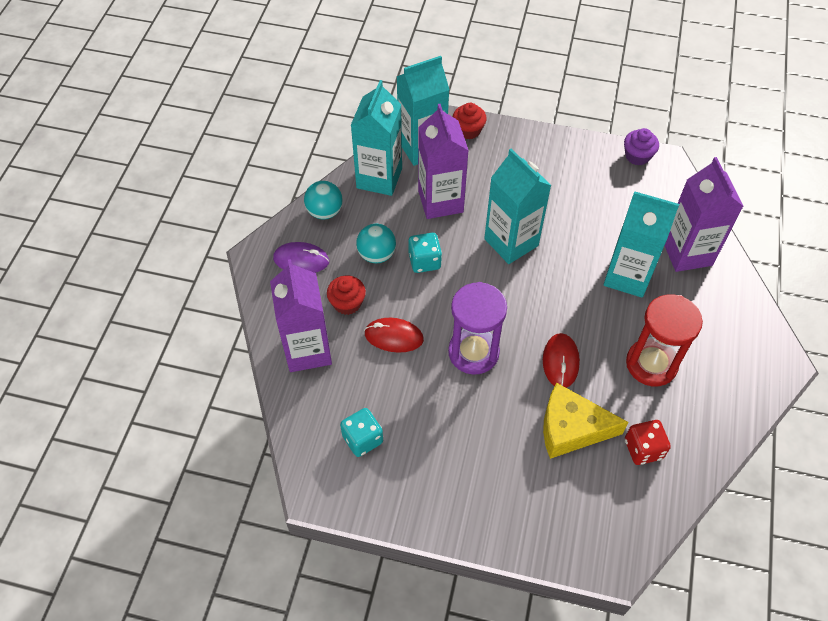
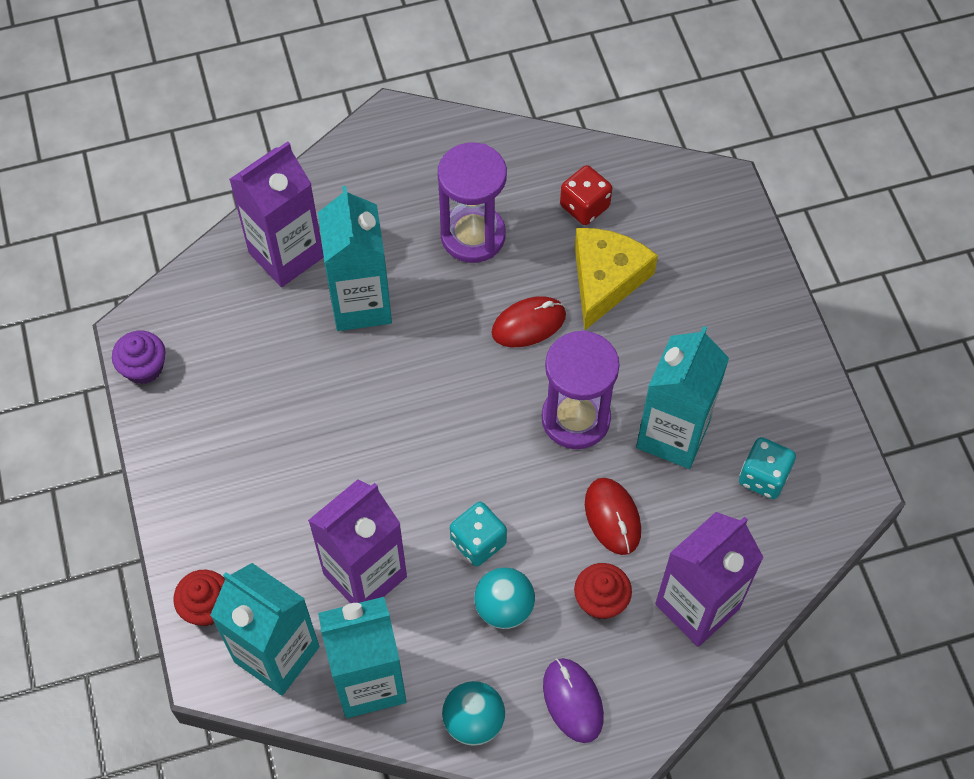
camera: 120 degrees left, 5 degrees up
turquoise carton [484,149,552,264] -> turquoise carton moved to [636,326,729,469]
yellow cheese [543,383,628,459] -> yellow cheese turned 135 degrees counterclockwise [575,228,658,330]
red hourglass [626,294,703,386] -> purple hourglass [438,143,507,263]

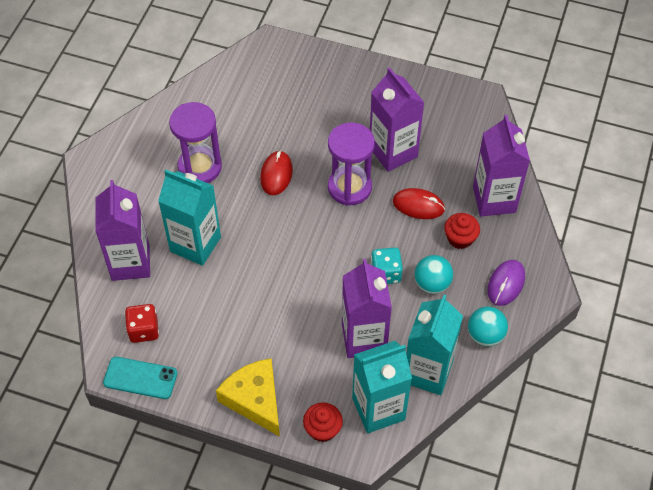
camera: 55 degrees left, 5 degrees down
purple cupcake [112,331,165,384] -> turquoise phone [103,357,177,399]
purple mouse [543,658,604,743] -> purple mouse turned 75 degrees counterclockwise [487,260,525,306]
red dice [560,165,612,225] -> red dice moved to [125,304,159,343]
yellow cheese [575,228,658,330] -> yellow cheese moved to [216,358,280,437]
turquoise carton [636,326,729,469] -> purple carton [370,67,424,172]
turquoise dice [739,437,796,499] -> none

